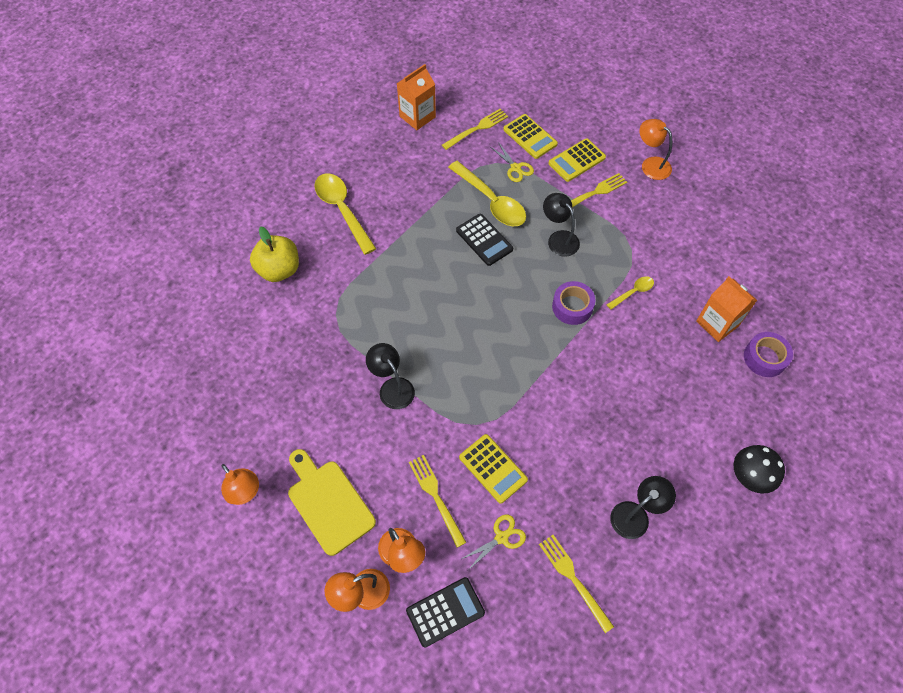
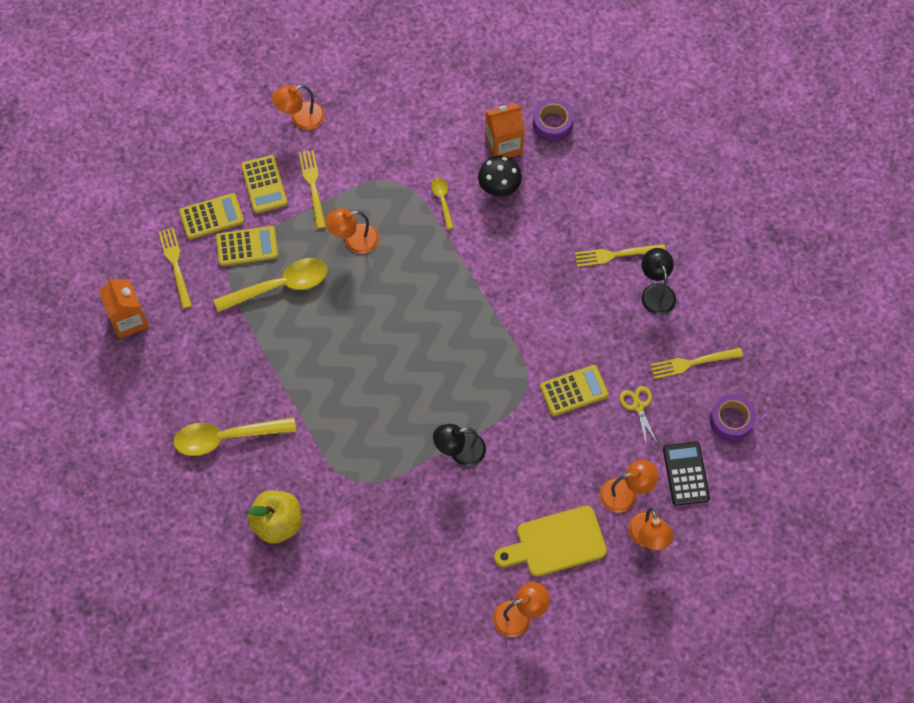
camera: 70 degrees left, 5 degrees up
yellow fork [409,455,467,548] -> yellow fork moved to [575,244,666,267]
black calculator [456,214,513,266] -> none
yellow scissors [491,142,534,182] -> yellow calculator [216,226,278,266]
black lamp [543,193,580,257] -> orange lamp [325,208,379,254]
purple tape [552,281,596,325] -> purple tape moved to [710,394,756,441]
black mushroom [734,445,785,494] -> black mushroom moved to [478,155,522,196]

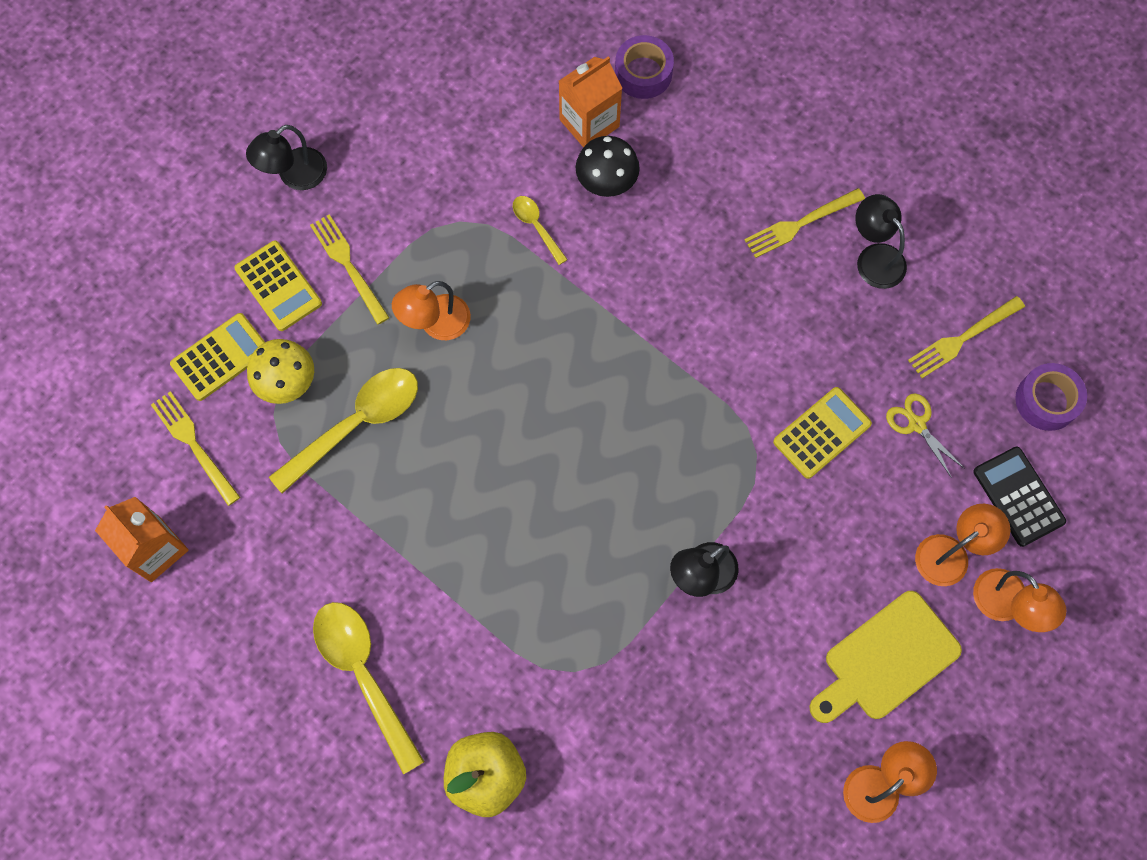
camera: 20 degrees left, 5 degrees up
yellow spoon [173,417,296,456] -> yellow spoon turned 90 degrees clockwise [313,602,425,775]
yellow calculator [216,226,278,266] -> yellow mushroom [247,339,314,404]
orange lamp [272,85,324,130] -> black lamp [246,125,327,190]

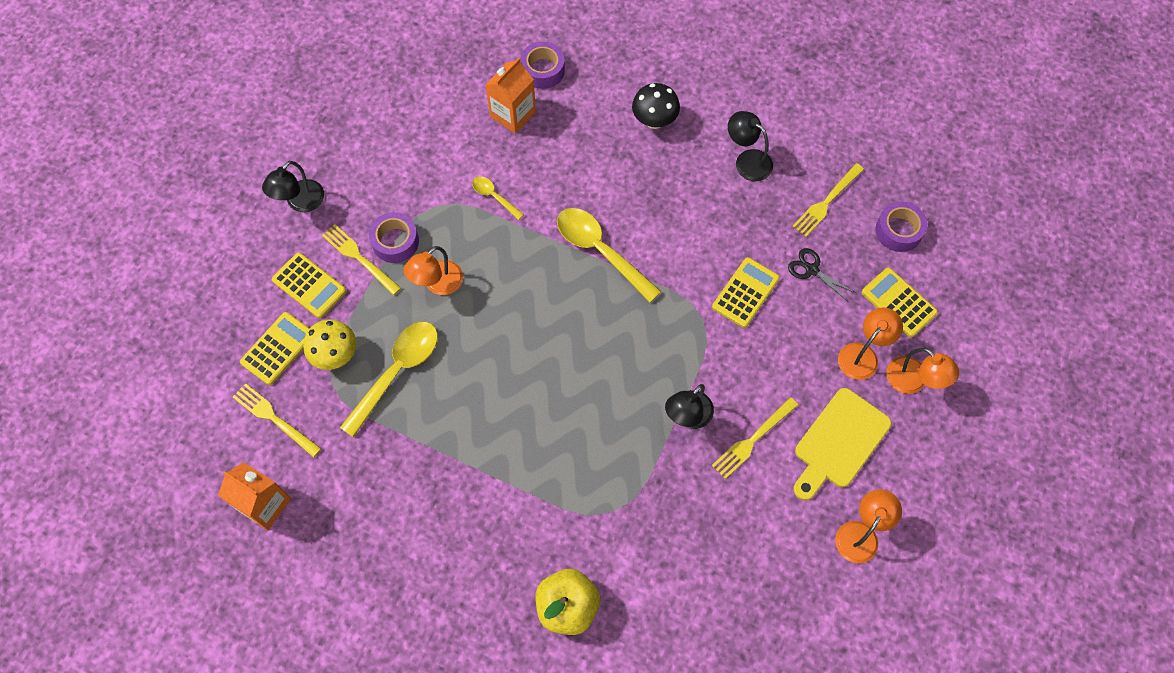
camera: 15 degrees left, 5 degrees down
yellow spoon [313,602,425,775] -> yellow spoon moved to [557,208,661,302]
black mushroom [576,136,640,197] -> black mushroom moved to [632,83,680,129]
yellow fork [745,188,865,258] -> yellow fork moved to [712,397,798,479]
yellow scissors [886,393,965,478] -> black scissors [788,248,855,300]
black calculator [973,447,1066,547] -> yellow calculator [862,268,938,337]
none -> purple tape [369,212,419,263]

